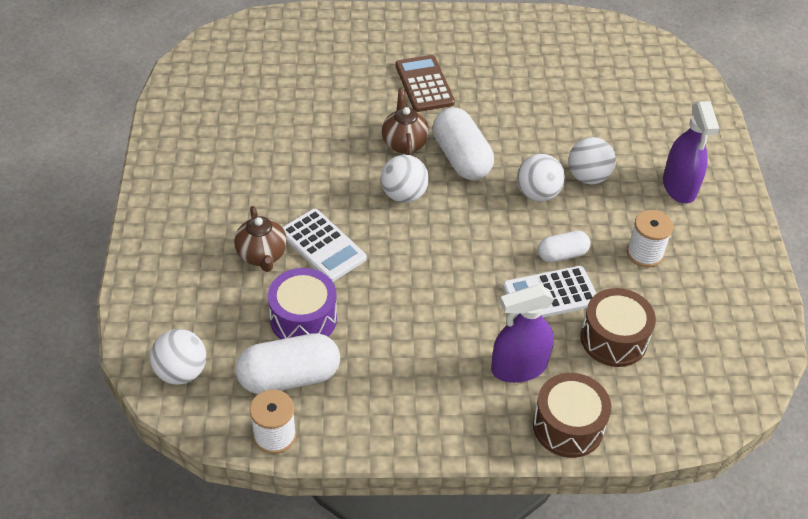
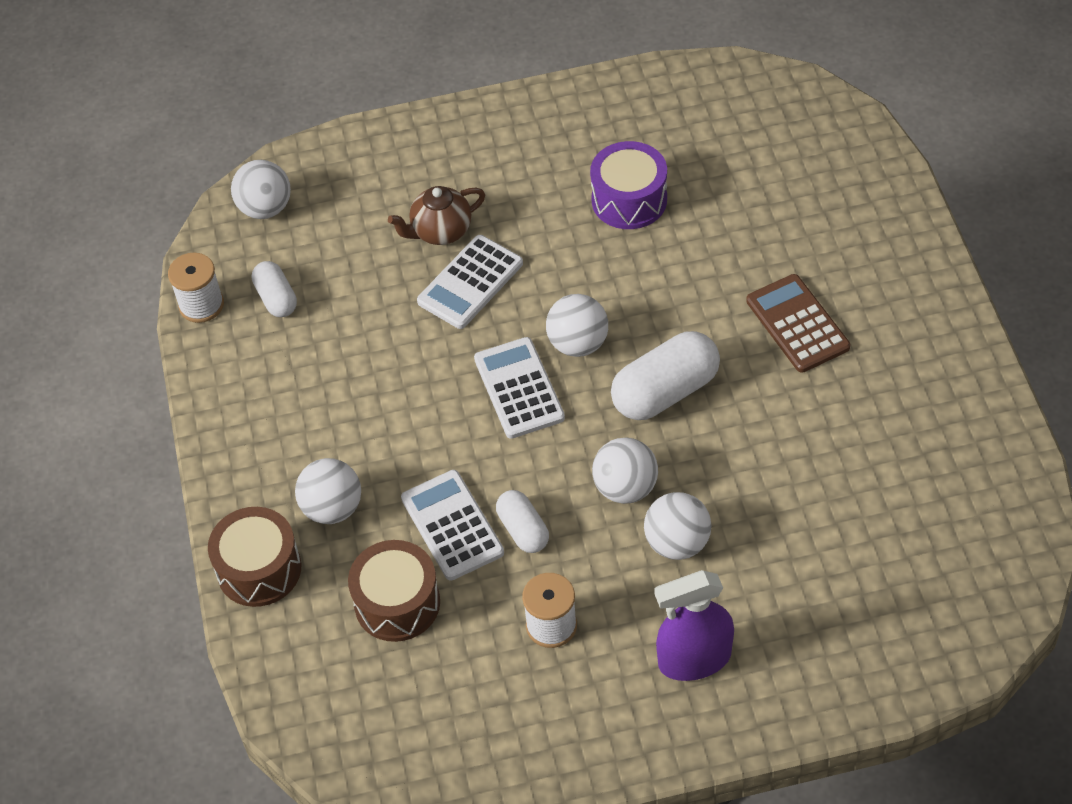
camera: 85 degrees right, 5 degrees up
white capsule [236,333,340,394] -> white capsule [252,261,297,317], size x0.58
purple drum [268,268,337,339] -> purple drum moved to [590,141,667,229]
brown teapot [382,88,429,156] -> none
brown calculator [395,55,455,112] -> brown calculator turned 90 degrees counterclockwise [746,274,850,373]
purple spray bottle [491,285,554,383] -> white ball [295,458,361,524]
none -> white calculator [474,337,565,439]

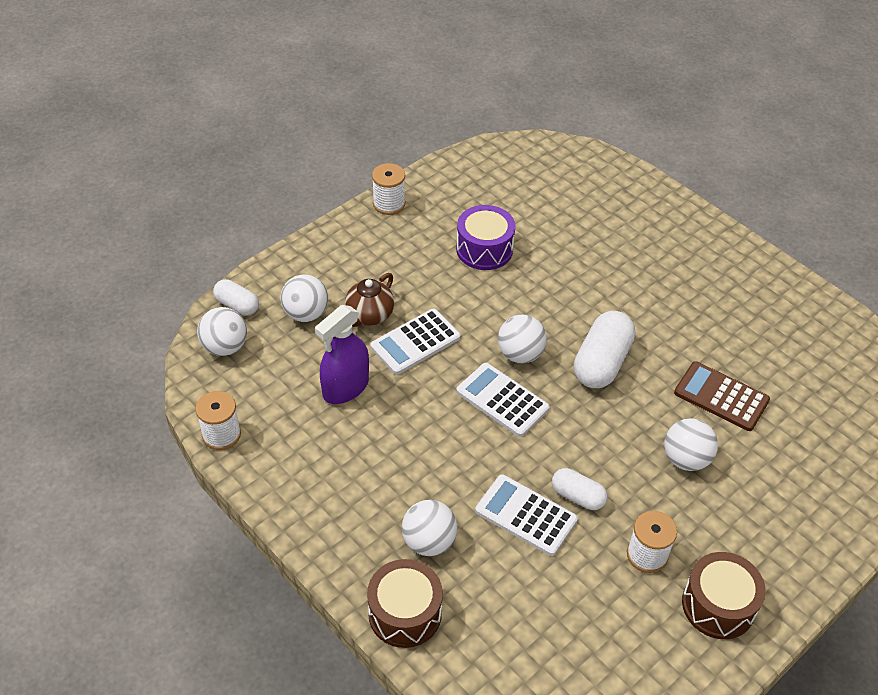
camera: 35 degrees left, 5 degrees down
white capsule [252,261,297,317] -> white capsule moved to [213,279,259,315]
brown drum [348,540,440,642] -> brown drum moved to [682,552,765,639]
white calculator [417,235,523,329] -> white calculator turned 45 degrees clockwise [370,309,461,375]
white ball [592,437,658,504] -> white ball moved to [281,274,328,322]
purple spray bottle [655,570,734,681] -> purple spray bottle moved to [315,305,369,404]
brown calculator [746,274,850,373] -> brown calculator moved to [674,361,770,431]
none -> white spool [372,163,405,215]

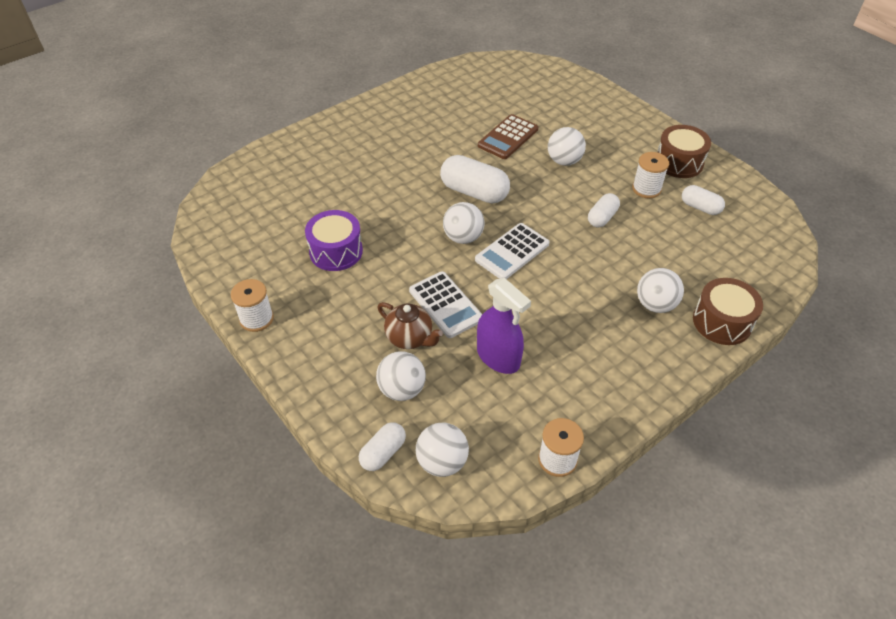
camera: 85 degrees left, 0 degrees up
white calculator [475,474,578,556] -> none
none -> white capsule [682,185,725,215]

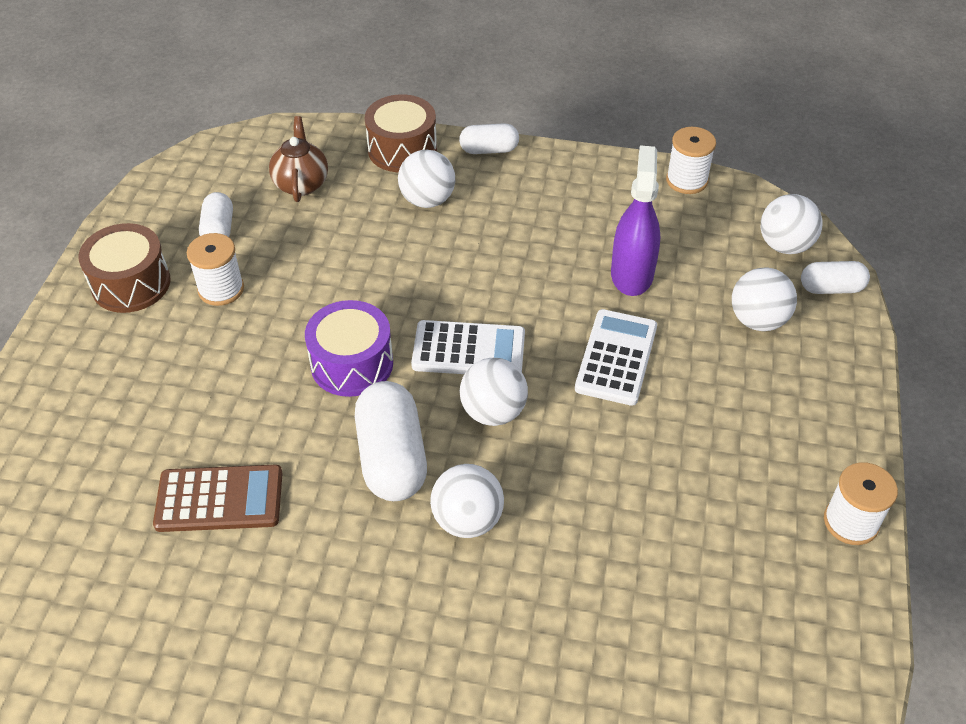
camera: 130 degrees left, 0 degrees up
purple drum [305,210,363,271] -> purple drum moved to [305,300,393,397]
brown teapot [378,302,443,349] -> brown teapot moved to [269,116,328,202]
white ball [548,127,586,166] -> white ball moved to [430,464,504,538]
white capsule [588,193,620,227] -> white capsule moved to [459,123,519,154]

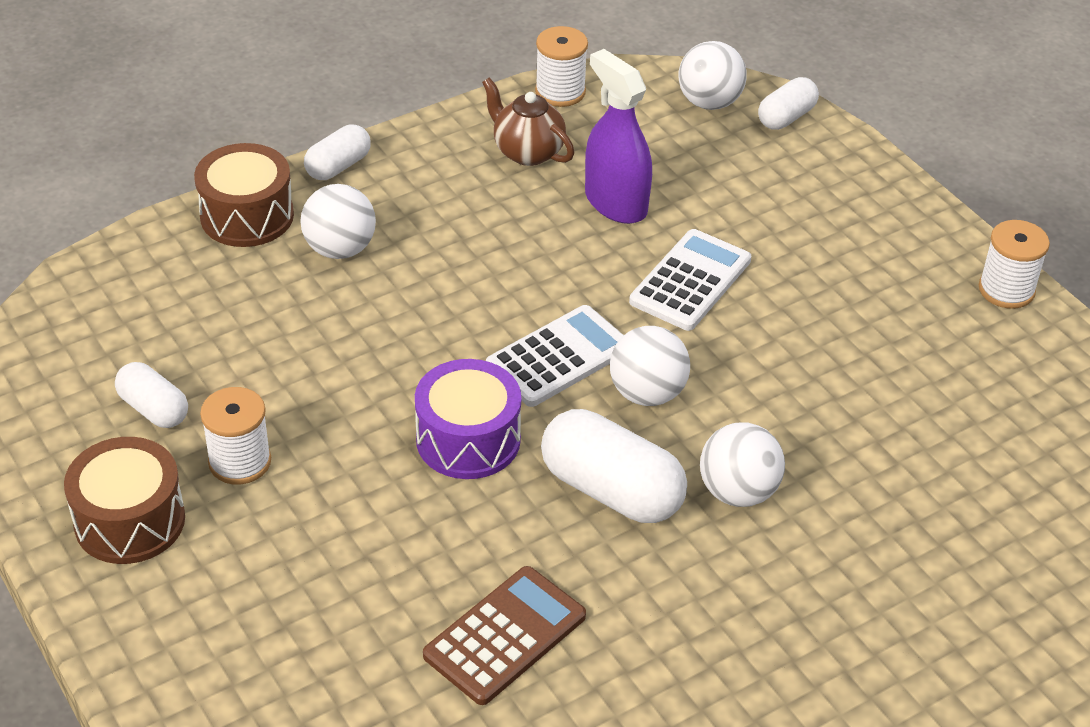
camera: 45 degrees left, 5 degrees down
brown teapot [269,116,328,202] -> brown teapot moved to [482,77,574,166]
white calculator [575,309,657,406] -> white calculator turned 60 degrees clockwise [629,229,751,331]
white ball [732,267,797,331] -> none

